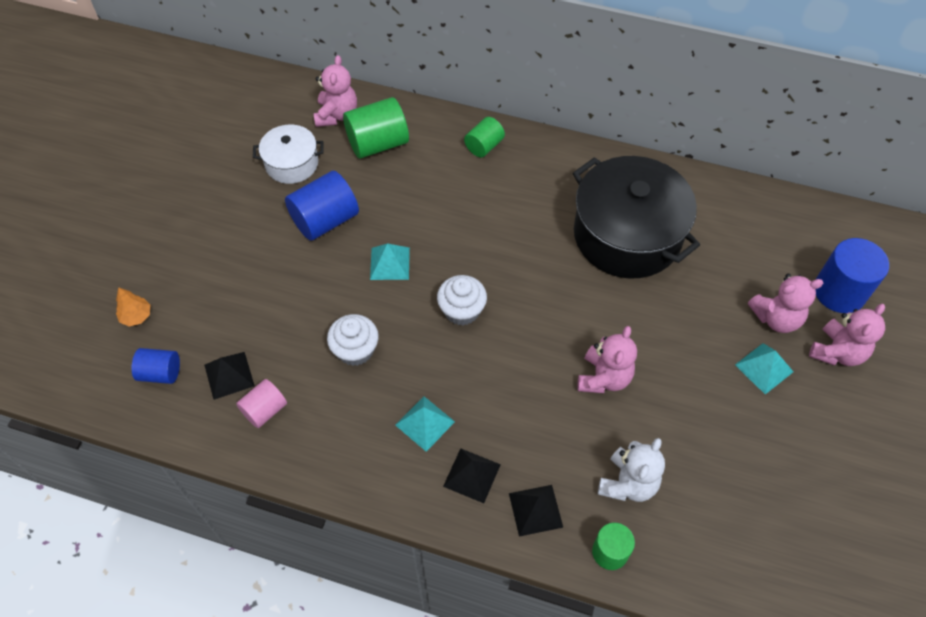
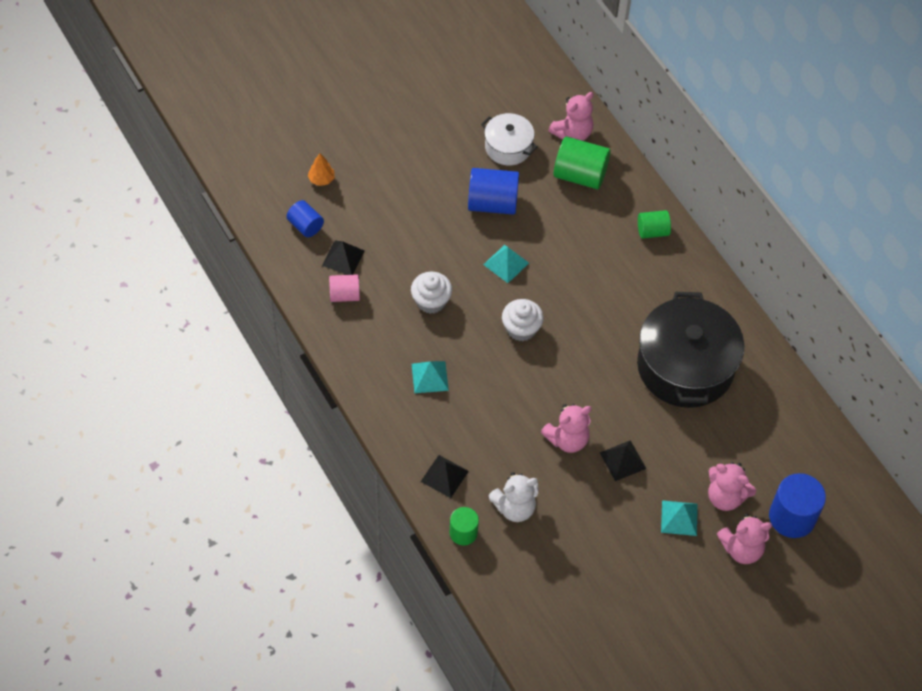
camera: 40 degrees right, 0 degrees up
black pyramid [443,448,501,503] -> black pyramid moved to [600,440,646,481]

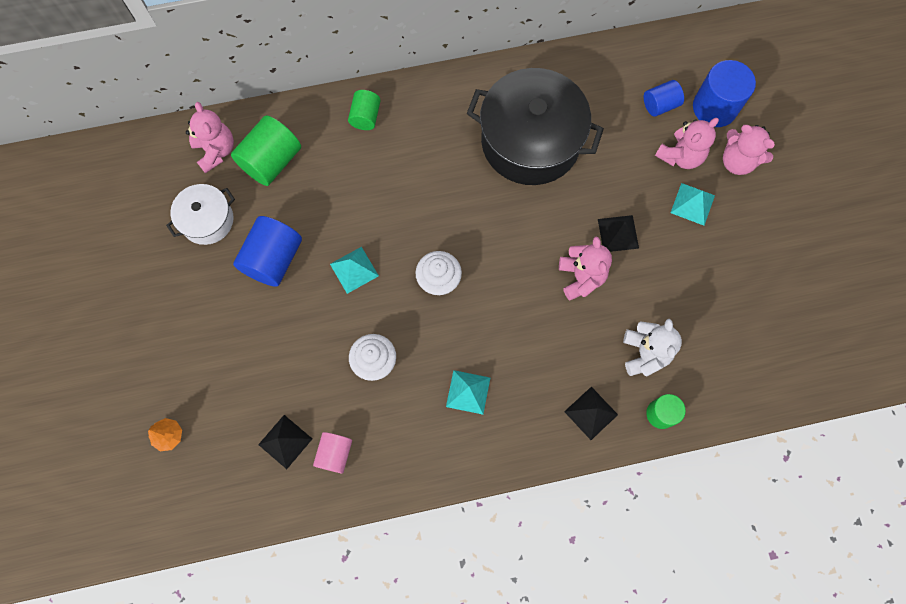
camera: 70 degrees left, 15 degrees up
blue cylinder [287,200,324,237] -> blue cylinder moved to [644,80,684,117]
pink teddy bear [717,514,772,564] -> pink teddy bear turned 120 degrees clockwise [723,125,775,175]

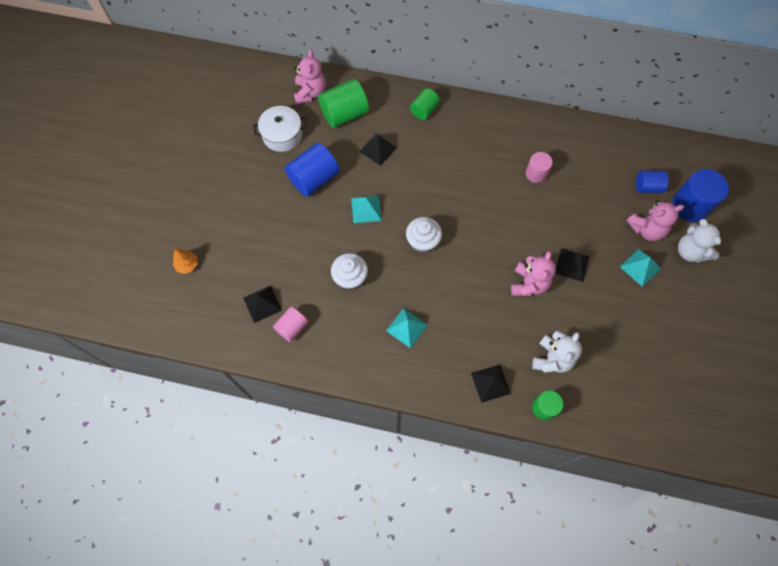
camera: 25 degrees right, 5 degrees down
black pot [467,68,604,185] -> pink cylinder [526,152,553,183]
pink teddy bear [723,125,775,175] -> white teddy bear [678,219,721,262]
none -> black pyramid [359,133,397,166]

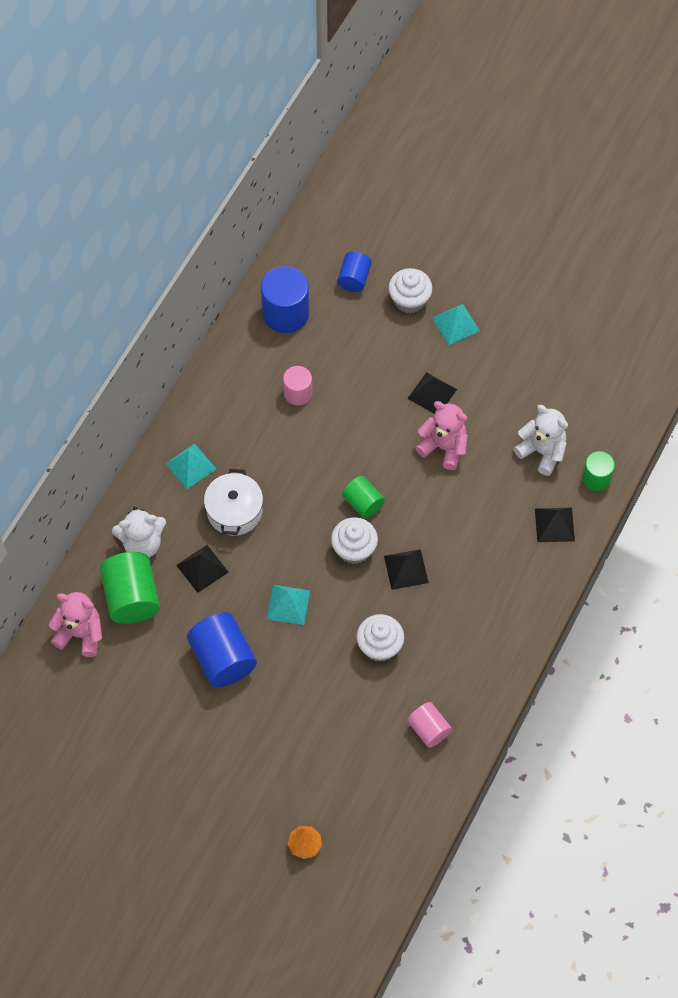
camera: 75 degrees left, 5 degrees down
black pyramid [244,286,282,323] -> black pyramid moved to [384,549,429,590]
white pot [253,106,307,152] -> white pot moved to [204,469,263,536]
turquoise pyramid [386,308,428,348] -> turquoise pyramid moved to [165,443,216,489]
green cylinder [410,88,440,120] -> green cylinder moved to [342,476,385,519]
pink teddy bear [626,200,684,241] -> white cupcake [388,268,433,313]
blue cylinder [672,169,729,222] -> blue cylinder moved to [261,266,309,333]
white teddy bear [678,219,721,262] -> white teddy bear moved to [112,507,166,558]

